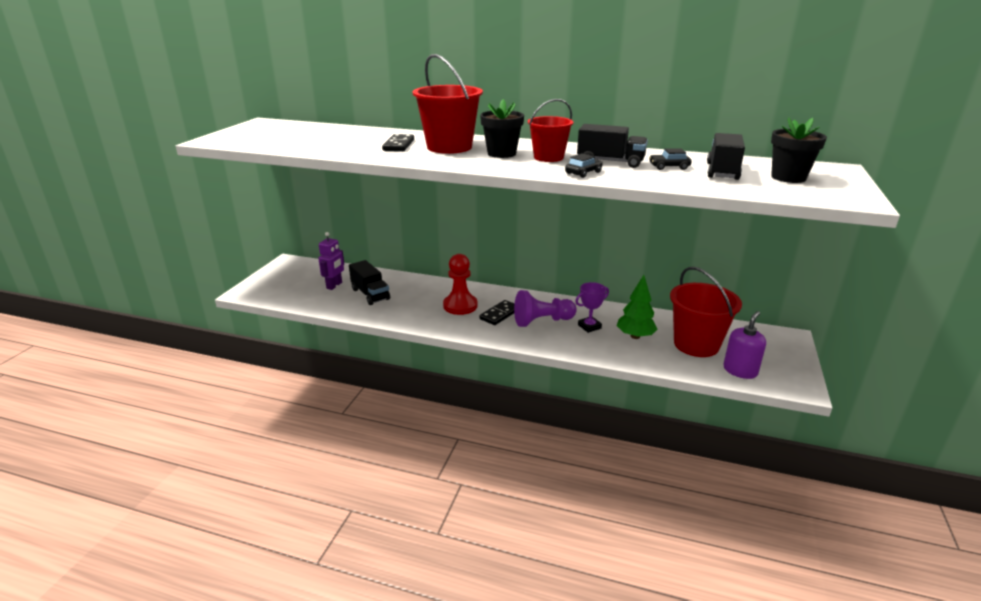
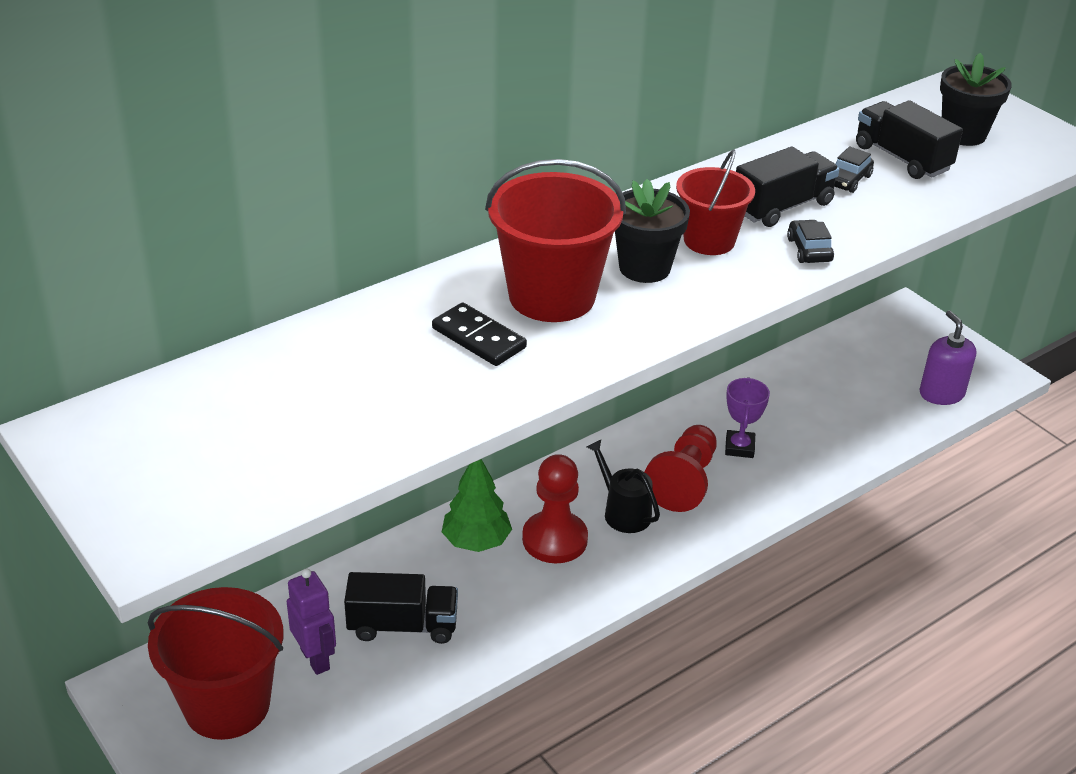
camera: 55 degrees left, 10 degrees up
black domino [480,300,514,325] -> black watering can [587,440,660,533]
purple pawn [514,290,577,327] -> red pawn [645,425,717,512]
green tree [617,275,657,339] -> green tree moved to [442,459,512,552]
red bucket [670,267,742,357] -> red bucket moved to [148,587,283,740]

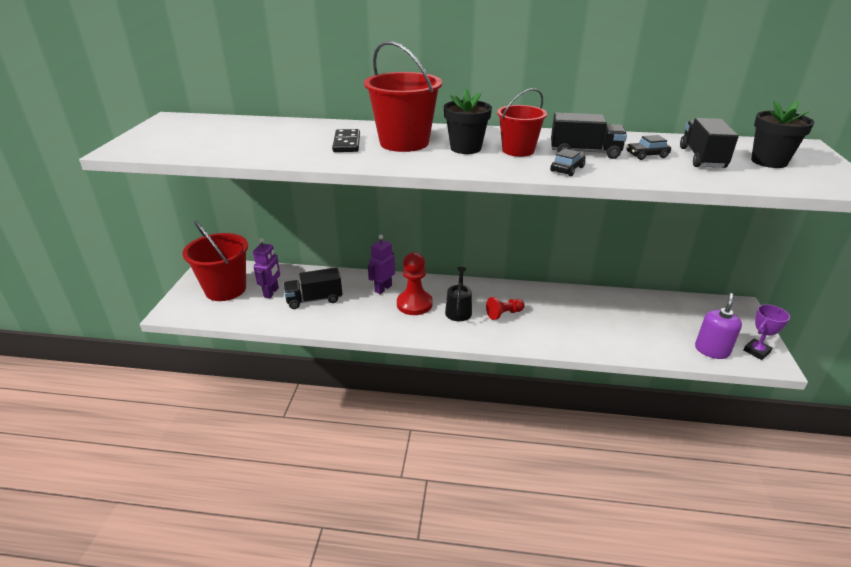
camera: 45 degrees right, 5 degrees down
black truck [344,572,458,644] -> black truck turned 120 degrees clockwise [283,268,342,309]
green tree [442,459,512,552] -> purple robot [368,235,395,294]
red pawn [645,425,717,512] -> red pawn [486,297,525,320], size x0.61
purple trophy [725,377,770,458] -> purple trophy moved to [743,304,790,360]

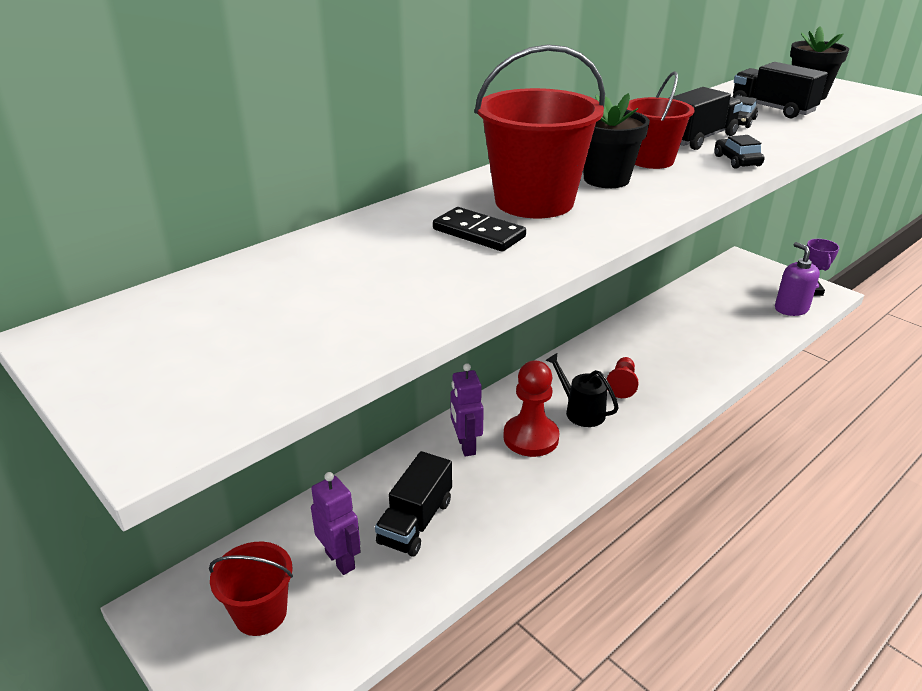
camera: 50 degrees left, 0 degrees up
red bucket [183,221,248,301] -> red bucket [209,542,293,636], size x0.63

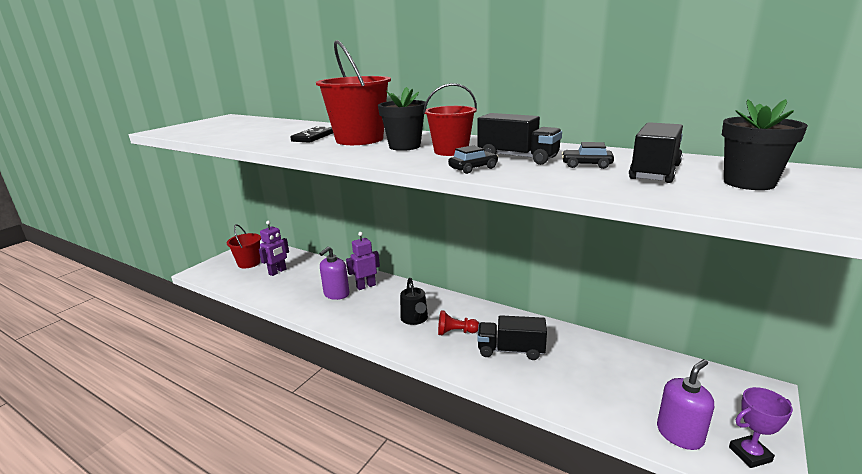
camera: 75 degrees right, 10 degrees down
black truck [375,451,452,557] -> black truck moved to [477,315,547,360]
red pawn [503,361,559,457] -> none
black watering can [546,353,619,427] -> black watering can turned 135 degrees clockwise [400,278,428,325]
none -> purple soap dispenser [319,246,349,300]

